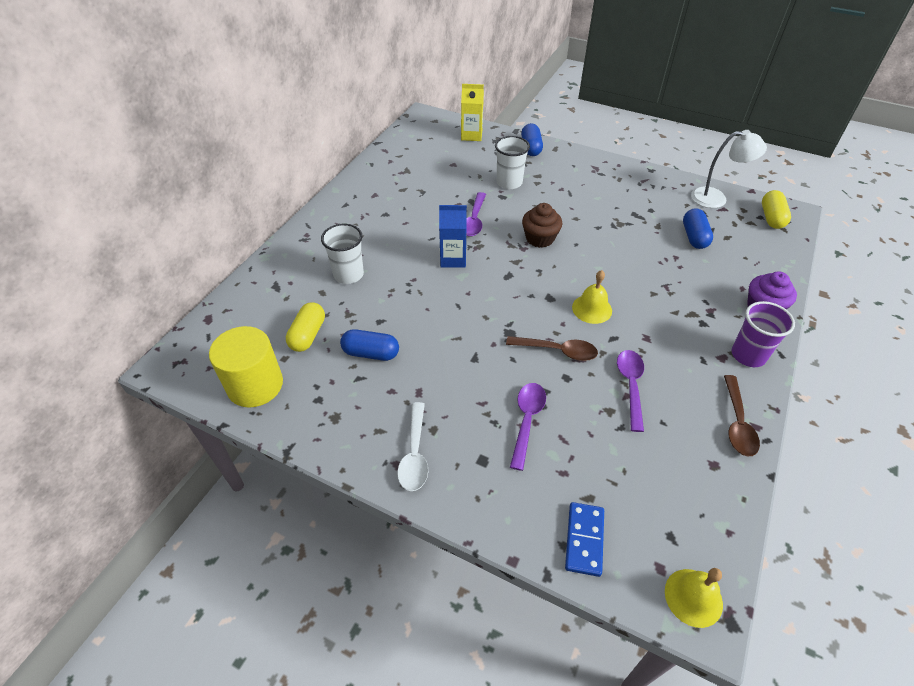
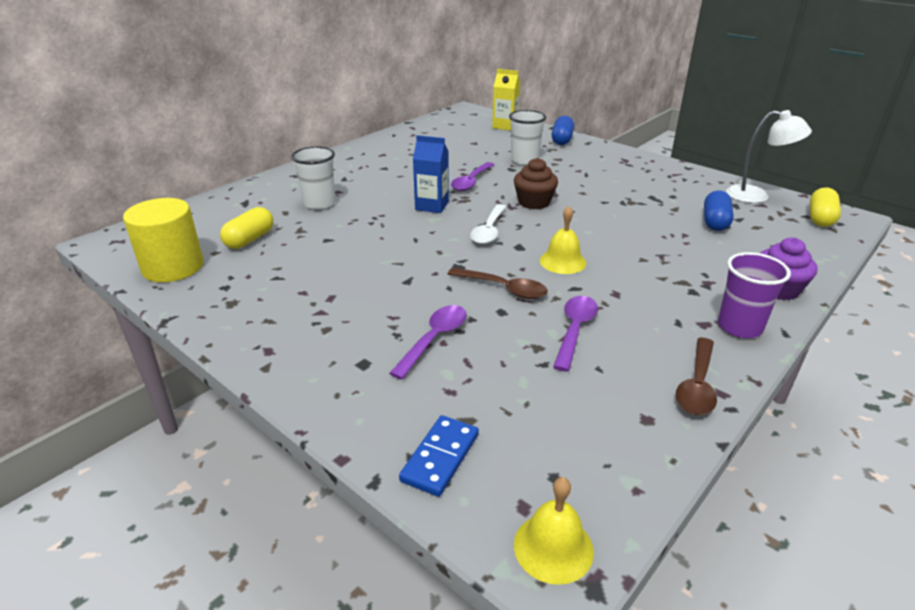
camera: 15 degrees right, 15 degrees down
blue capsule [340,329,399,361] -> none
white spoon [397,402,428,491] -> white spoon moved to [470,204,506,244]

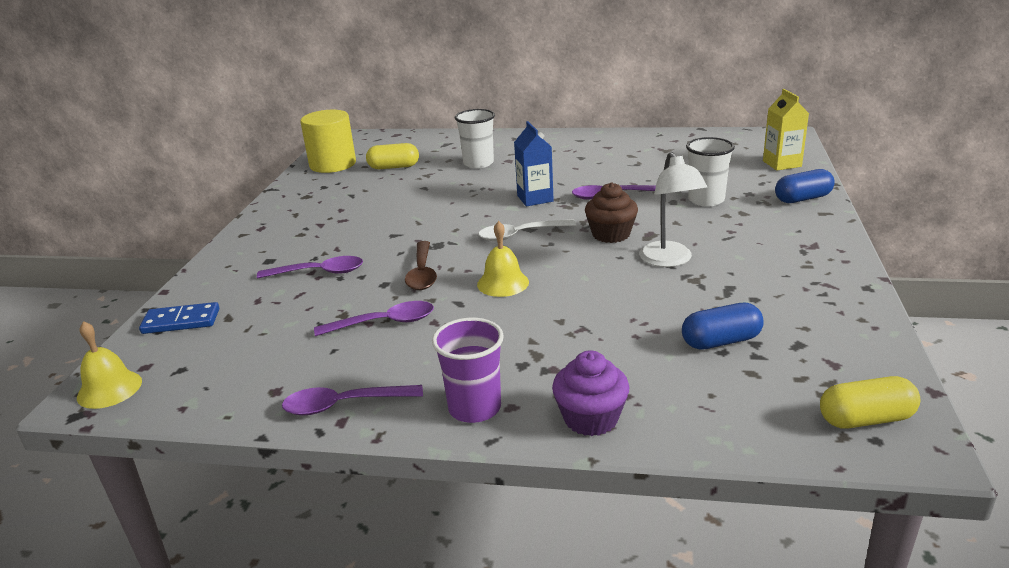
camera: 60 degrees right, 5 degrees down
brown spoon [676,338,717,415] -> purple spoon [282,385,423,415]
white lamp [726,110,812,203] -> white lamp moved to [639,152,707,267]

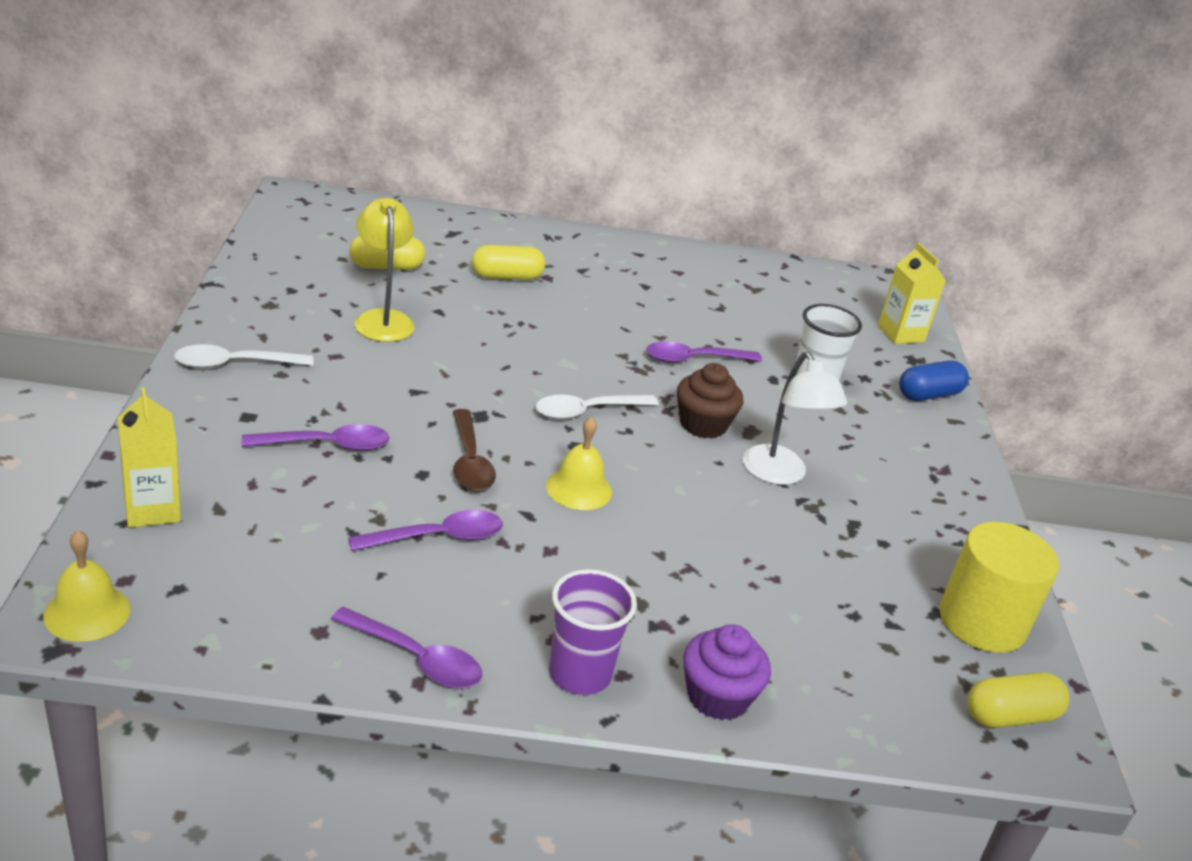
camera: 15 degrees left, 5 degrees up
blue domino [139,302,219,334] -> yellow carton [118,387,181,527]
purple spoon [282,385,423,415] -> purple spoon turned 135 degrees counterclockwise [331,607,482,688]
yellow cylinder [300,110,356,173] -> yellow cylinder moved to [939,522,1059,653]
white cup [455,109,495,168] -> yellow capsule [472,245,545,280]
blue carton [514,121,554,207] -> none
blue capsule [682,303,764,350] -> none
none -> white spoon [174,344,313,369]
none -> yellow lamp [355,198,415,342]

